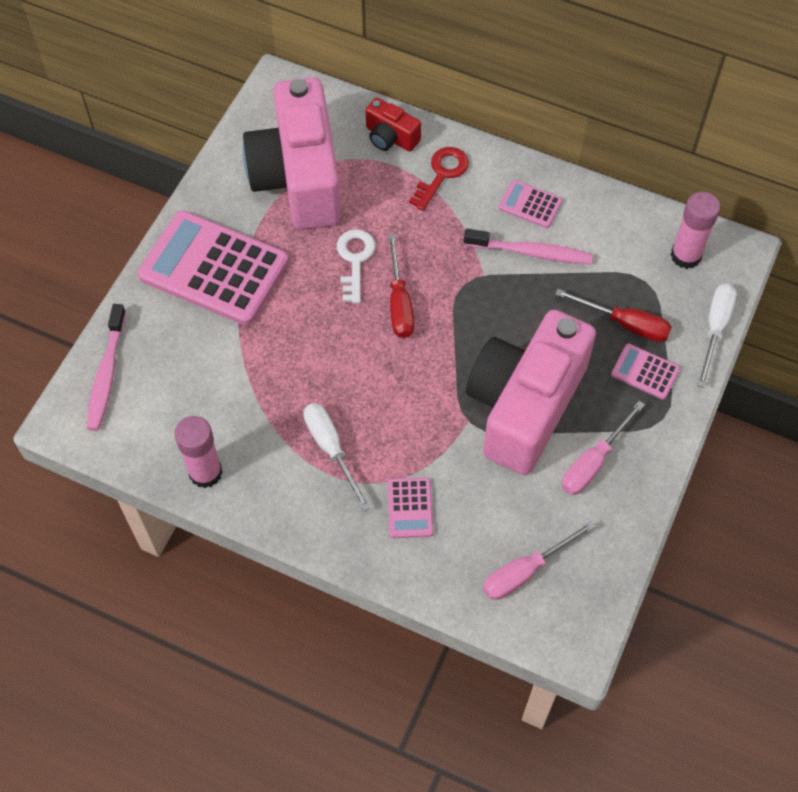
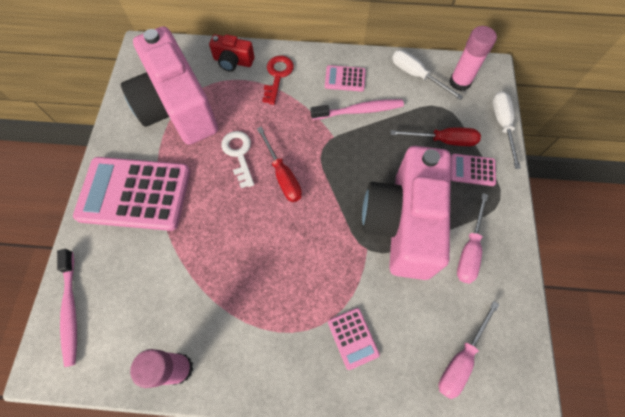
camera: 20 degrees left, 5 degrees up
white screwdriver [303,403,371,511] -> white screwdriver moved to [392,50,463,100]

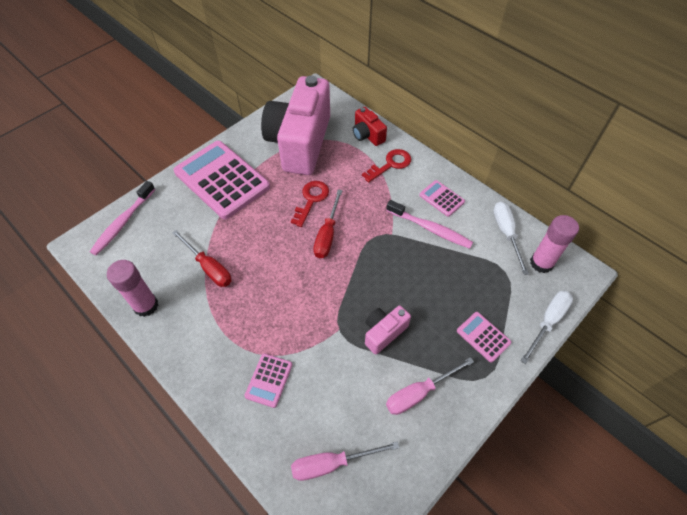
camera: 40 degrees right, 10 degrees down
white key [221,131,254,188] -> red key [291,181,329,227]
pink camera [362,146,451,280] -> pink camera [365,305,411,355], size x0.43
red screwdriver [390,128,481,146] -> red screwdriver moved to [172,230,232,287]

